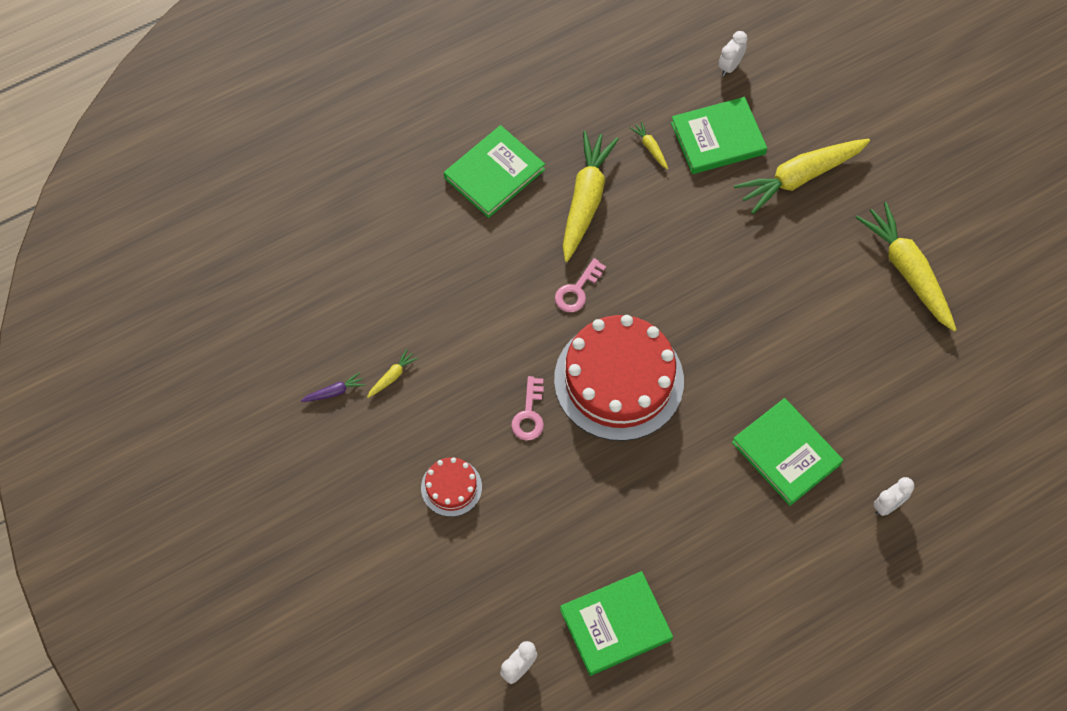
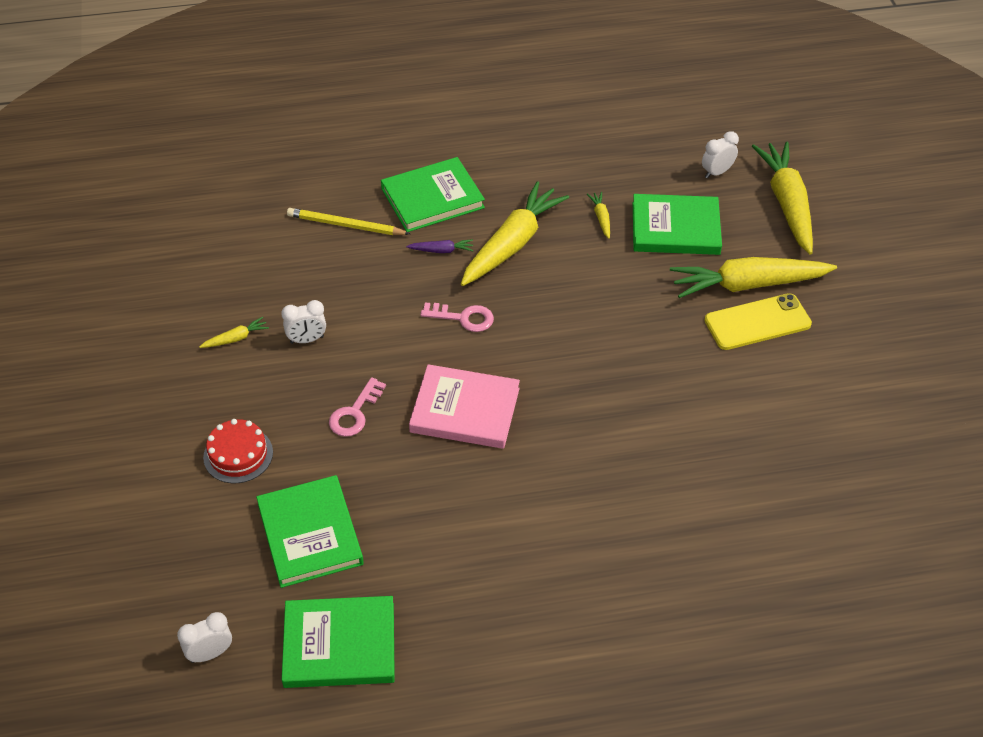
camera: 20 degrees right, 15 degrees down
purple carrot [301,372,365,402] -> purple carrot moved to [406,239,474,253]
red cake [554,315,684,441] -> pink book [409,364,520,449]
pink key [555,258,606,312] -> pink key turned 135 degrees counterclockwise [420,302,494,332]
green book [732,398,843,506] -> green book moved to [256,475,364,588]
yellow carrot [855,202,957,332] -> yellow carrot moved to [752,141,813,254]
white clock [873,477,914,516] -> white clock moved to [281,300,326,344]
none -> yellow pencil [287,208,410,235]
none -> yellow phone [704,293,812,350]

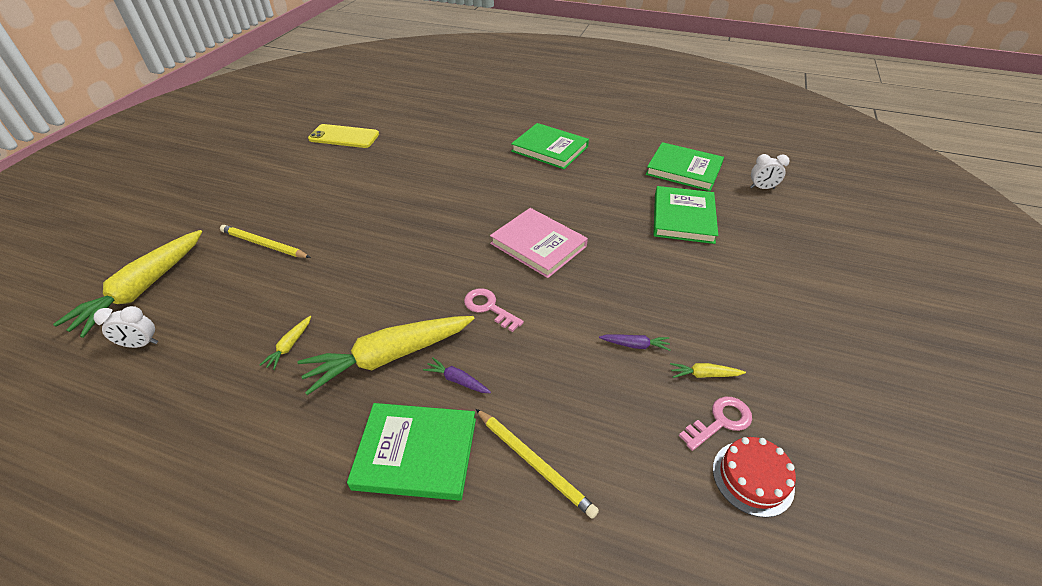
camera: 150 degrees left, 5 degrees down
red cake [203,419,273,483] -> red cake moved to [713,437,796,518]
white clock [281,300,326,344] -> purple carrot [599,334,670,351]
pink key [329,377,386,437] -> pink key moved to [679,396,752,451]
green book [633,194,722,255] -> green book moved to [511,123,589,169]
yellow carrot [670,257,837,298] -> yellow pencil [220,225,311,258]
yellow phone [704,293,812,350] -> yellow phone moved to [308,124,379,148]

